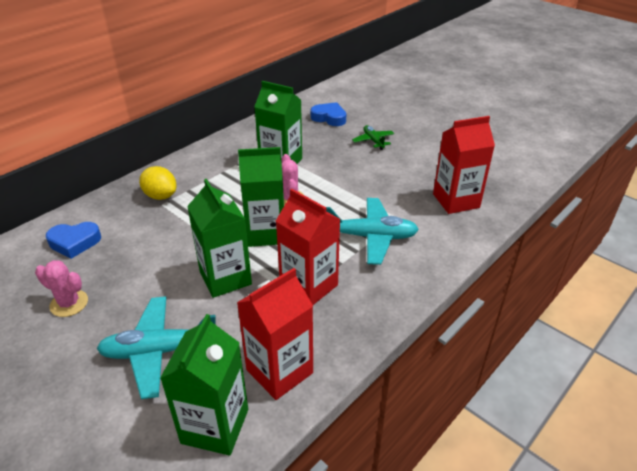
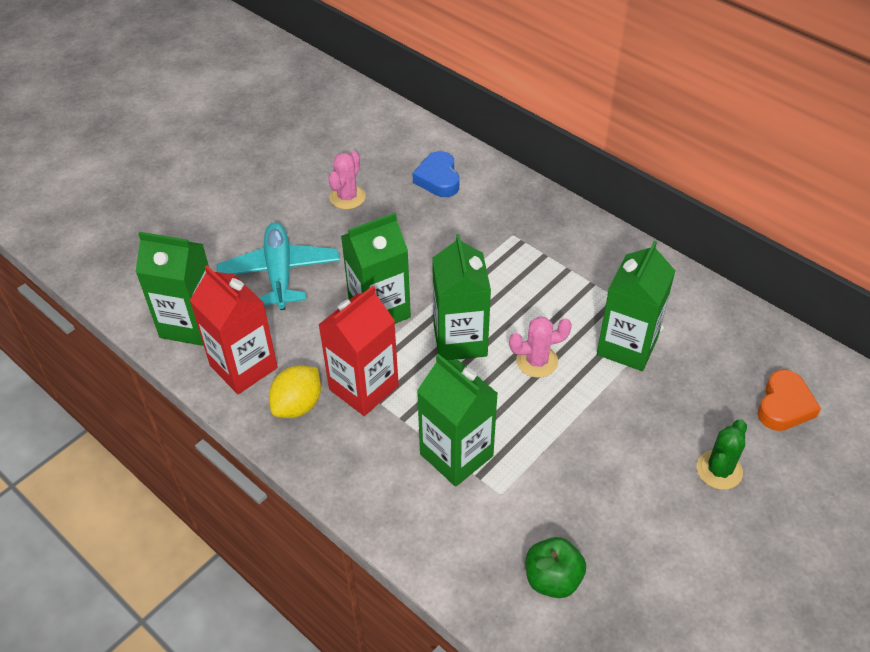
camera: 90 degrees right, 10 degrees up
yellow lemon [139,166,176,200] -> yellow lemon moved to [269,366,321,418]
blue heart [311,102,346,126] -> orange heart [758,370,821,431]
turquoise plane [326,198,419,265] -> green carton [417,354,498,487]
green plane [352,125,395,150] -> green cactus [697,419,747,490]
red carton [433,116,495,214] -> green apple [526,537,586,598]

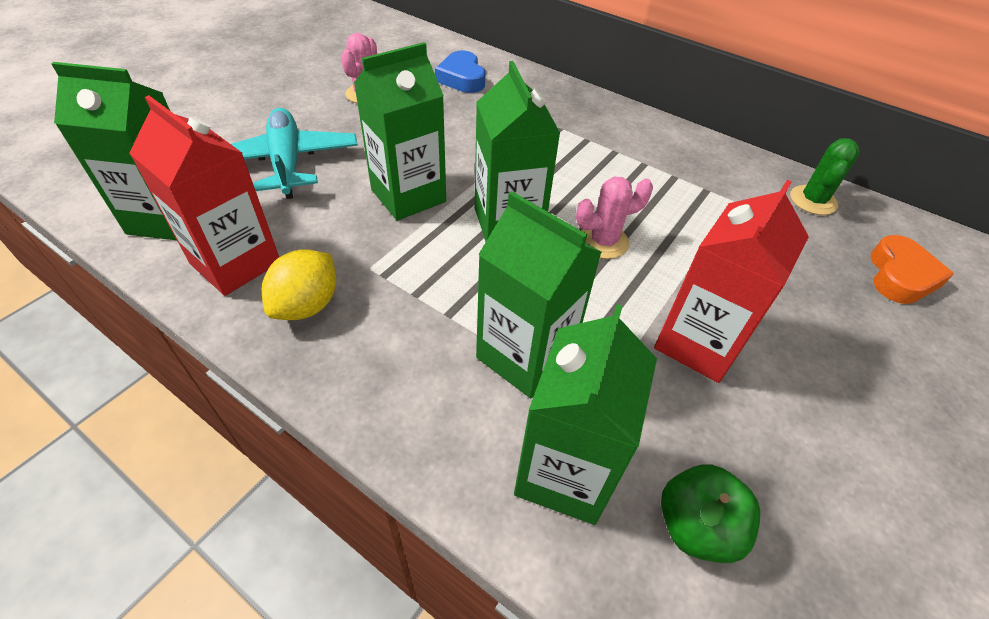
camera: 10 degrees left, 0 degrees up
red carton [318,286,399,416] -> red carton moved to [654,180,809,383]
green carton [597,241,675,371] -> green carton moved to [514,304,657,525]
green cactus [697,419,747,490] -> green cactus moved to [790,138,860,215]

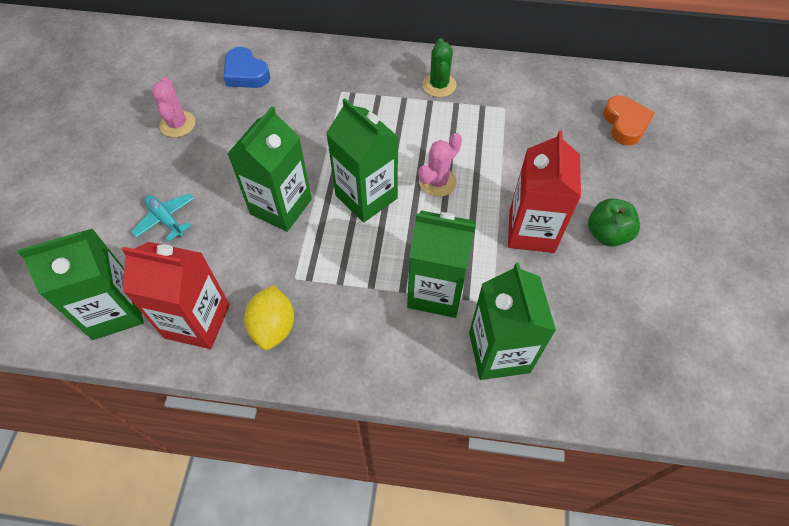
camera: 25 degrees left, 10 degrees up
turquoise plane [231,108,358,199] -> turquoise plane [131,194,194,242], size x0.55
green apple [661,464,760,563] -> green apple moved to [588,198,640,247]
green cactus [790,138,860,215] -> green cactus moved to [422,38,456,97]

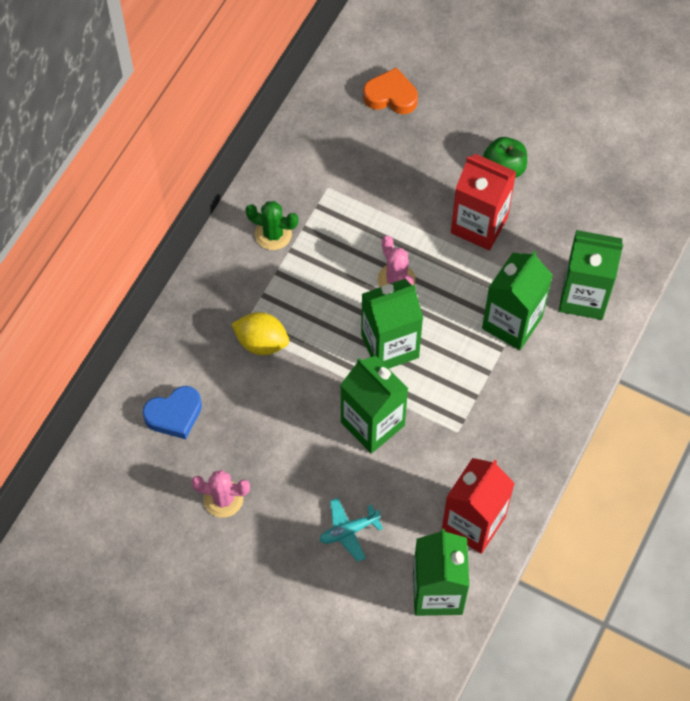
camera: 70 degrees left, 5 degrees up
yellow lemon [244,285,294,350] -> yellow lemon moved to [232,312,289,355]

